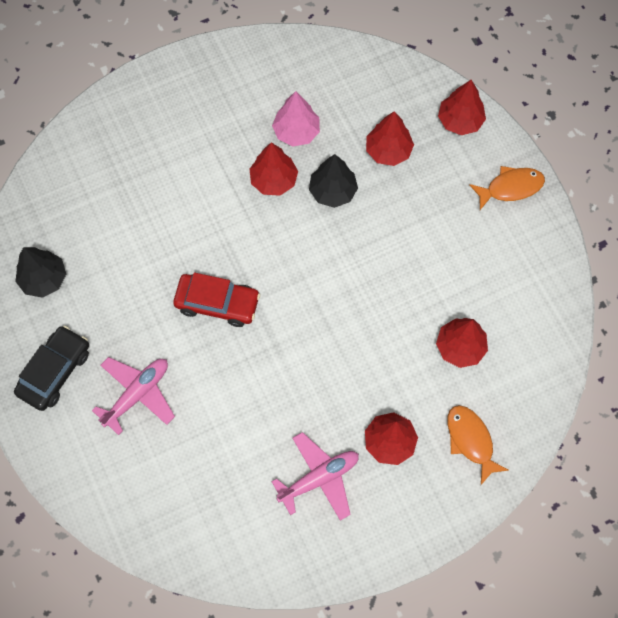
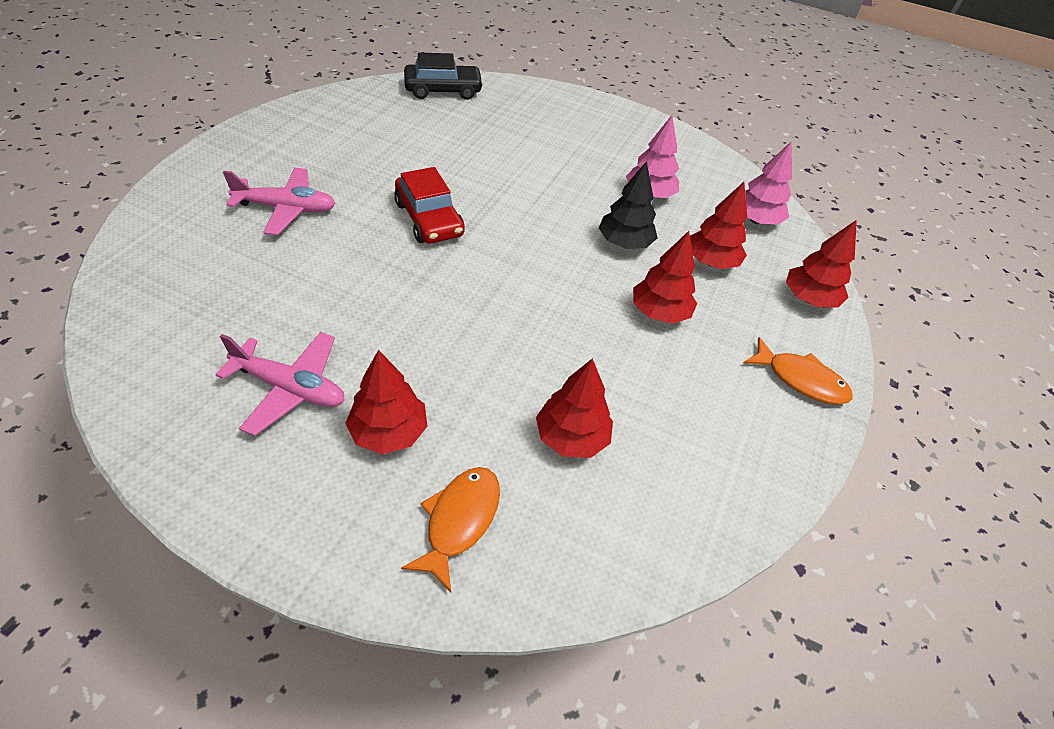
camera: 45 degrees right, 20 degrees down
black car [14,326,89,411] -> black car moved to [404,53,484,100]
black tree [15,247,66,298] -> none
red tree [250,142,298,196] -> red tree moved to [633,231,697,324]
none -> pink tree [745,141,792,225]

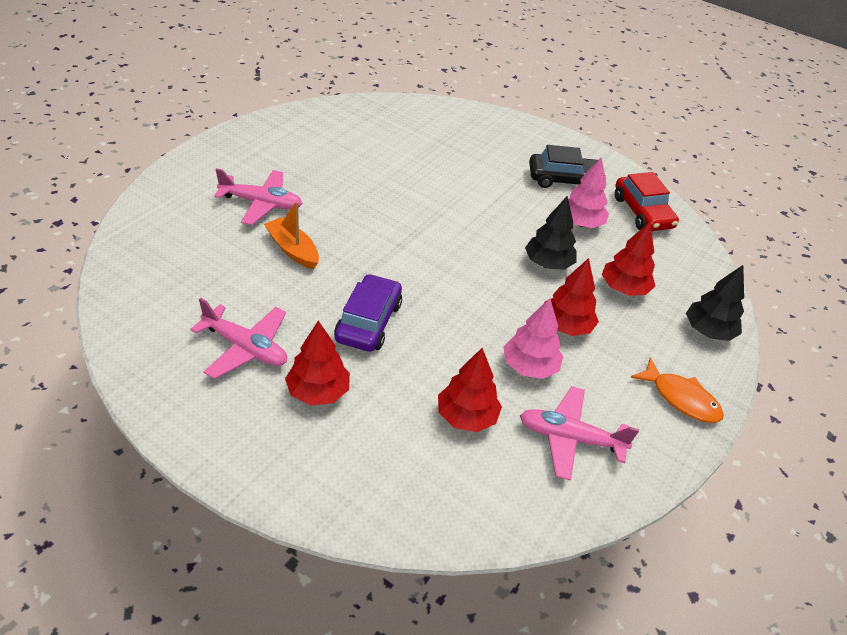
camera: 10 degrees right, 5 degrees down
red car [394,167,465,243] -> red car moved to [615,172,679,231]
orange fish [401,467,500,593] -> none
black car [404,53,484,100] -> black car moved to [529,145,607,188]
pink tree [745,141,792,225] -> pink tree moved to [503,298,563,379]
red tree [786,220,857,308] -> black tree [686,265,744,341]
none -> orange boat [264,201,319,269]
none -> purple car [334,274,402,352]
none -> pink plane [520,386,639,481]

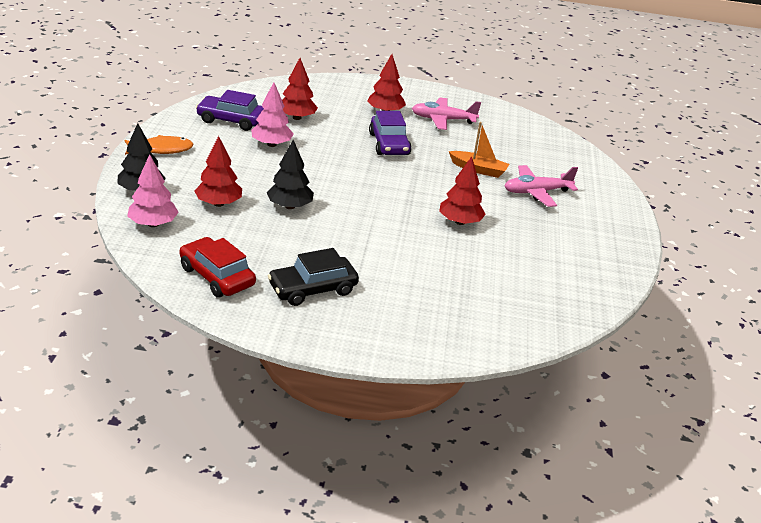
camera: 155 degrees right, 10 degrees down
pink plane [520,386,639,481] -> purple car [196,90,264,131]
red tree [544,258,599,336] -> red tree moved to [439,156,486,225]
pink tree [568,157,609,228] -> pink tree moved to [127,154,179,227]
orange fish [631,358,724,423] -> orange fish turned 150 degrees clockwise [124,135,193,155]

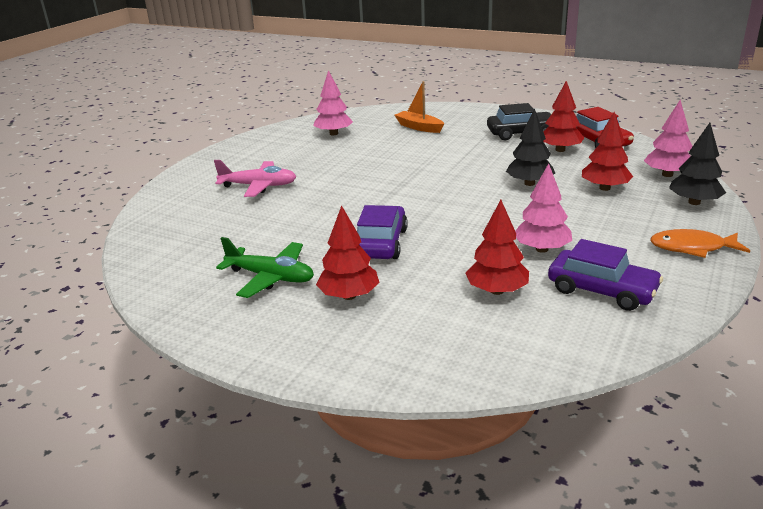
camera: 155 degrees left, 5 degrees down
pink plane [412,98,481,130] -> green plane [216,237,314,298]
red tree [439,156,486,225] -> red tree moved to [543,81,584,152]
orange boat [449,122,509,178] -> orange boat moved to [395,81,444,133]
none -> pink tree [313,70,353,135]

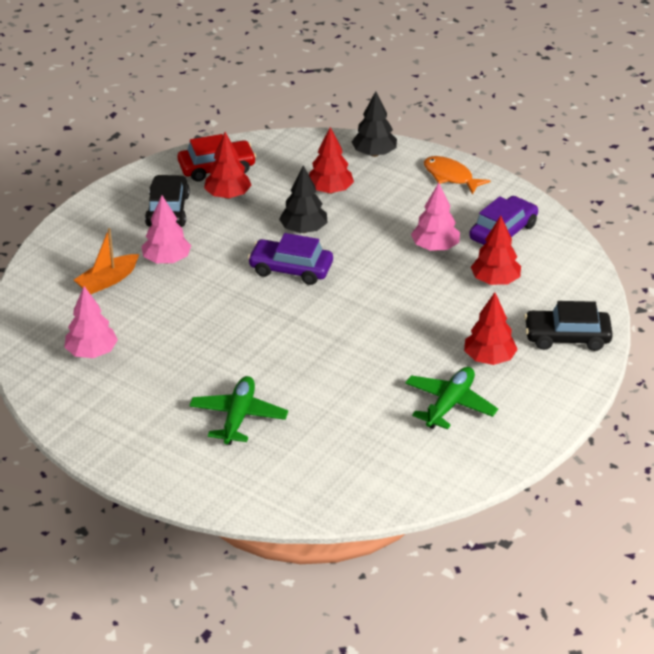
camera: 85 degrees left, 10 degrees up
pink plane [214,160,296,197] -> green plane [189,376,288,445]
purple car [357,205,408,259] -> purple car moved to [248,233,333,285]
pink tree [644,100,693,177] -> pink tree moved to [141,196,191,264]
orange fish [650,229,750,258] -> orange fish turned 120 degrees clockwise [424,156,491,195]
none -> black car [524,301,613,351]

